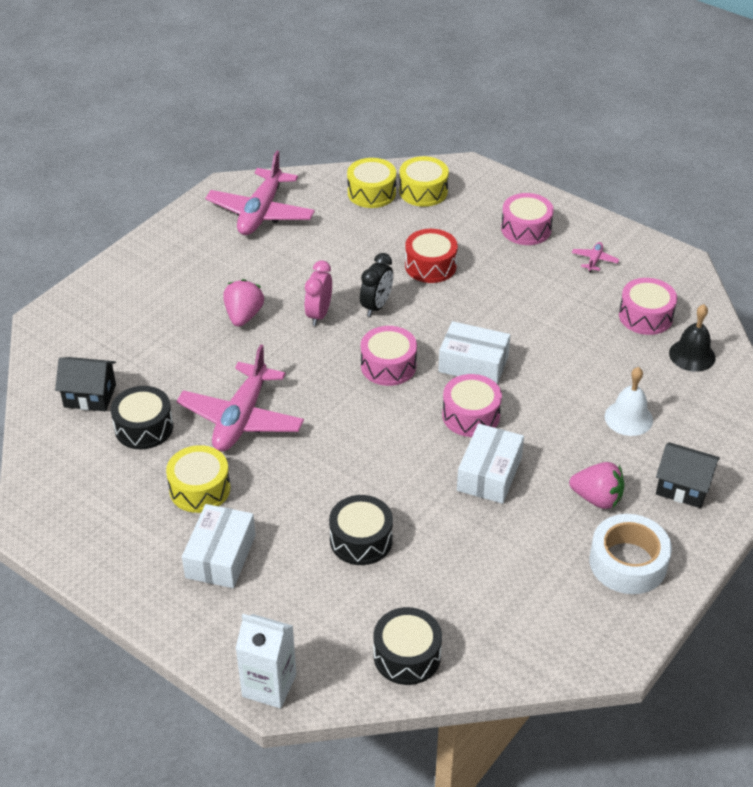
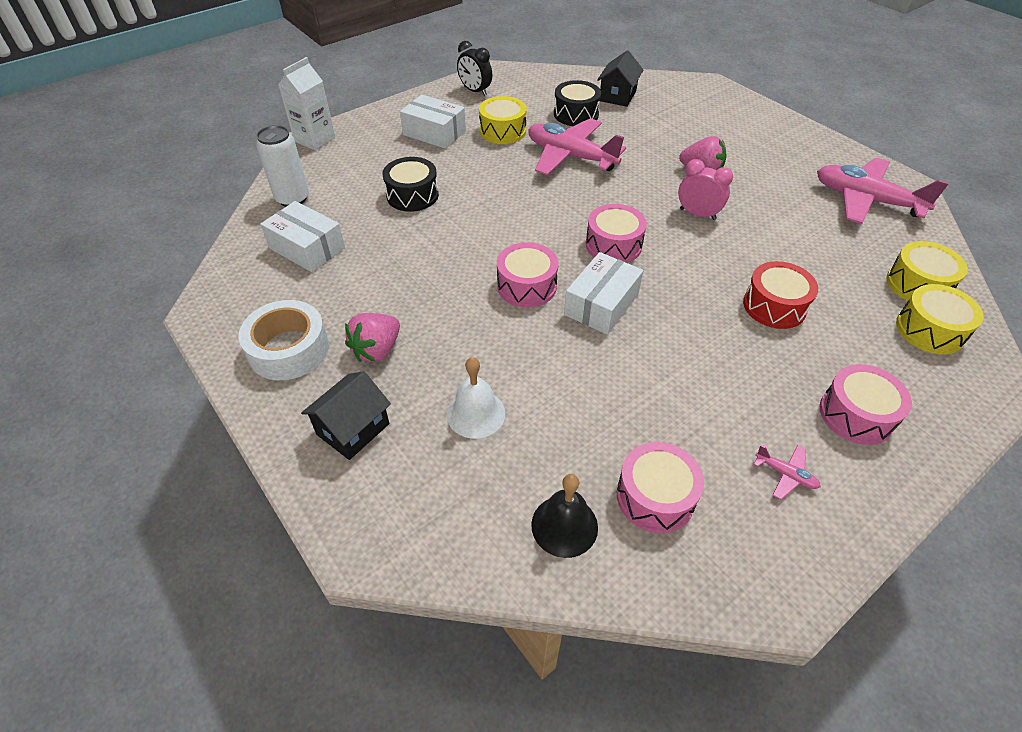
camera: 105 degrees right, 5 degrees up
black clock [360,253,393,317] -> black clock moved to [457,41,492,96]
black drum [374,607,442,685] -> white can [256,125,309,207]
white box [457,424,524,504] -> white box moved to [260,201,345,272]

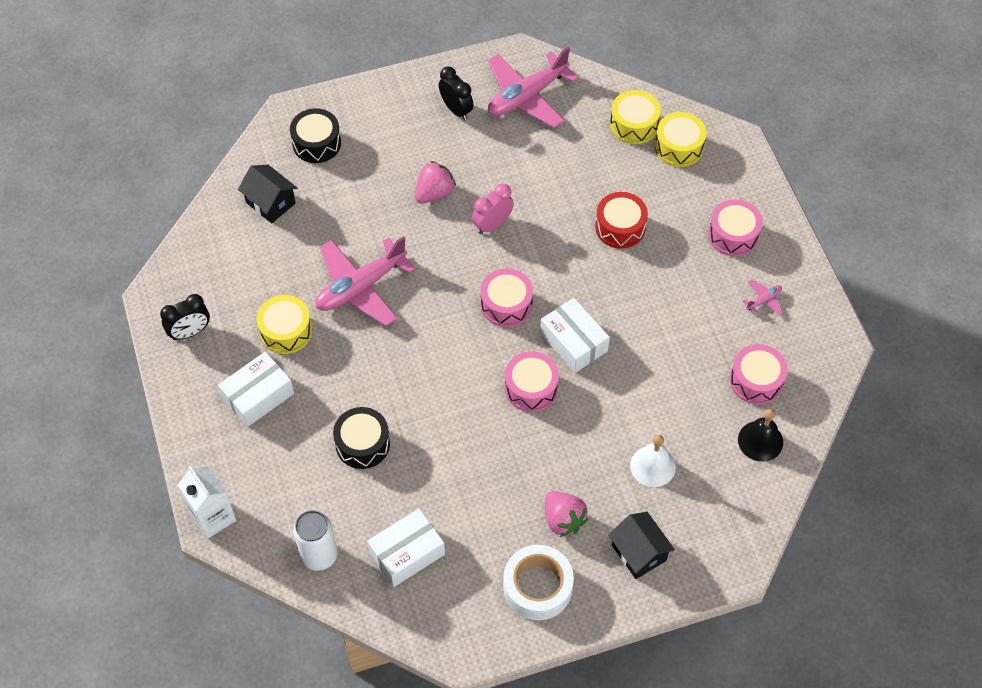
camera: 70 degrees left, 10 degrees up
black drum [554,80,601,126] -> black drum moved to [290,108,341,163]
none -> black clock [439,66,473,120]

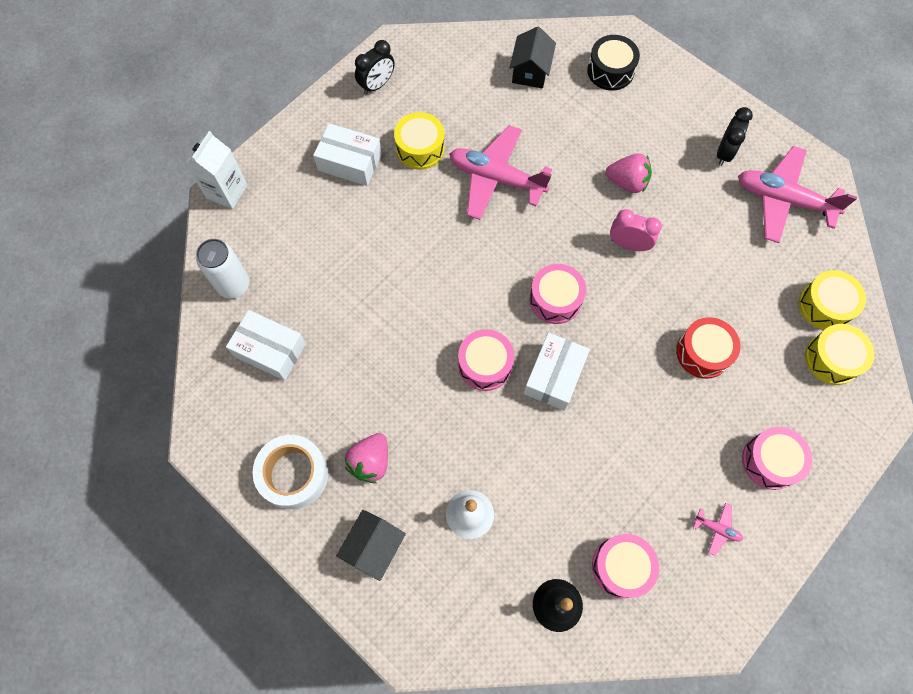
camera: 60 degrees right, 10 degrees up
black clock [160,294,210,340] -> black clock turned 75 degrees counterclockwise [355,40,395,94]
black drum [333,407,390,469] -> none

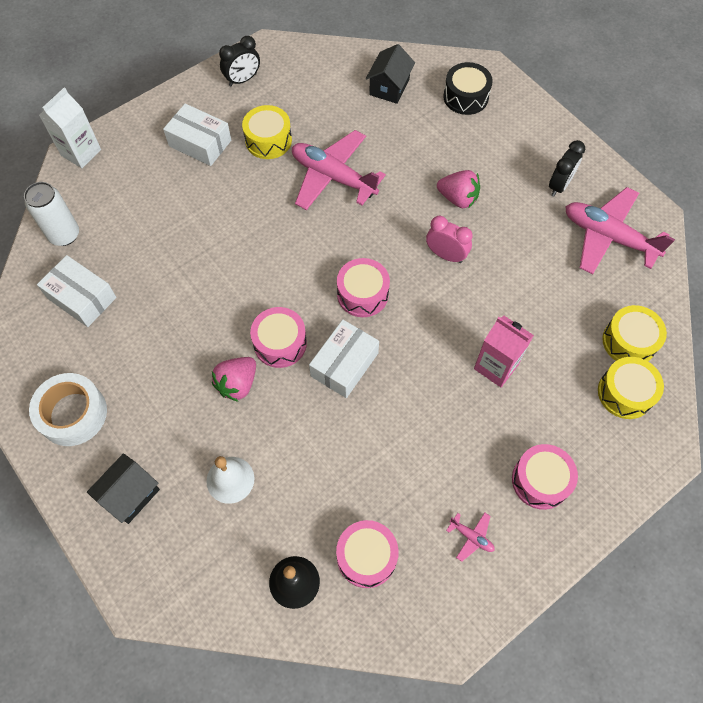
camera: 10 degrees right, 5 degrees down
pink strawberry [345,433,388,483] -> pink strawberry moved to [212,357,256,402]
red drum [676,317,740,379] -> pink carton [474,316,534,387]

